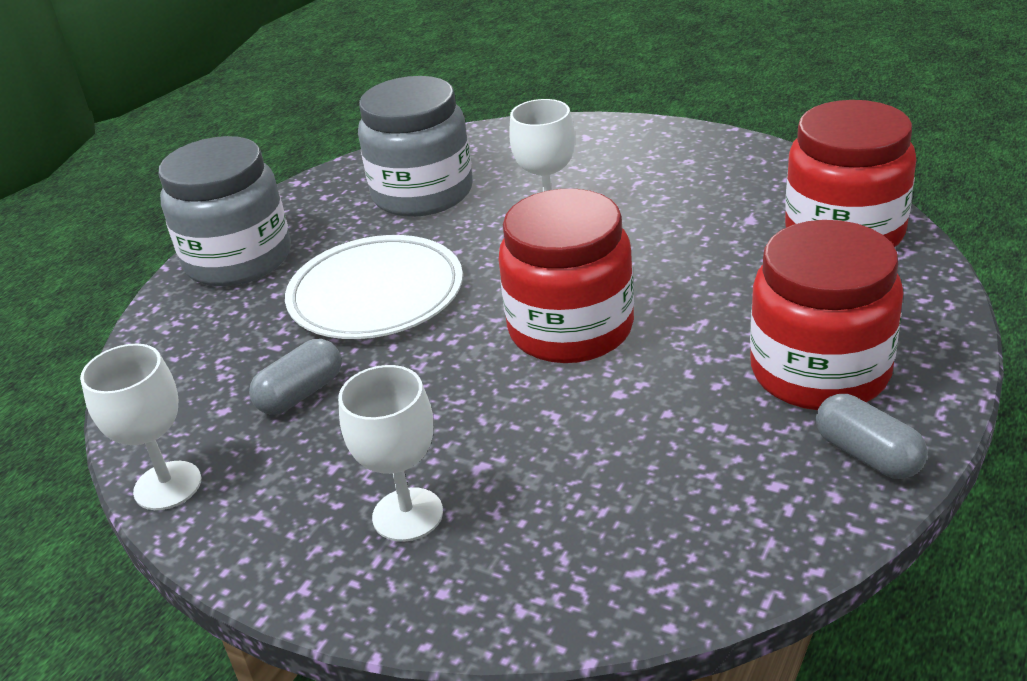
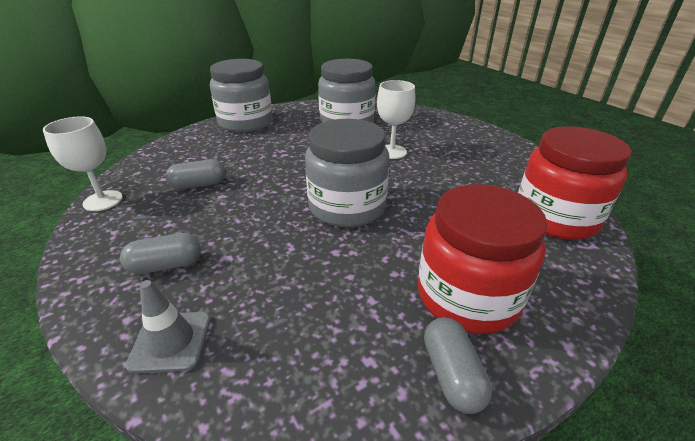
camera: 25 degrees right, 0 degrees up
white plate [285,235,463,339] -> none
white goblet [338,365,443,542] -> grey capsule [120,233,201,274]
red jar [499,189,634,363] -> grey jar [305,119,389,227]
none -> grey traffic cone [125,280,211,373]

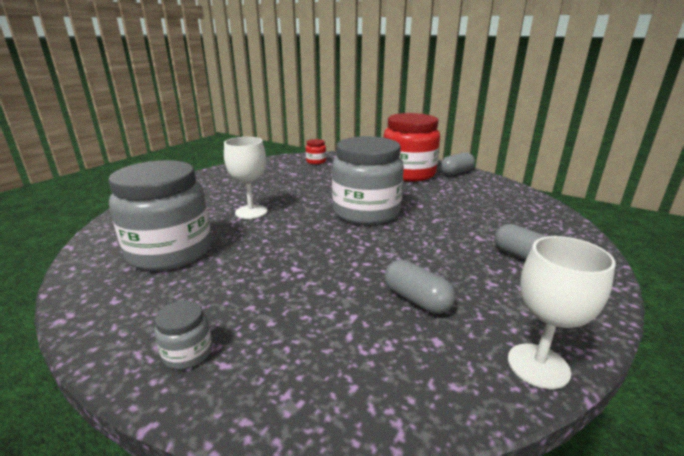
camera: 115 degrees left, 10 degrees down
grey traffic cone [125,280,211,373] -> none
grey jar [210,59,273,132] -> grey jar [154,301,212,369], size x0.41
red jar [518,126,631,240] -> red jar [306,139,326,164], size x0.41

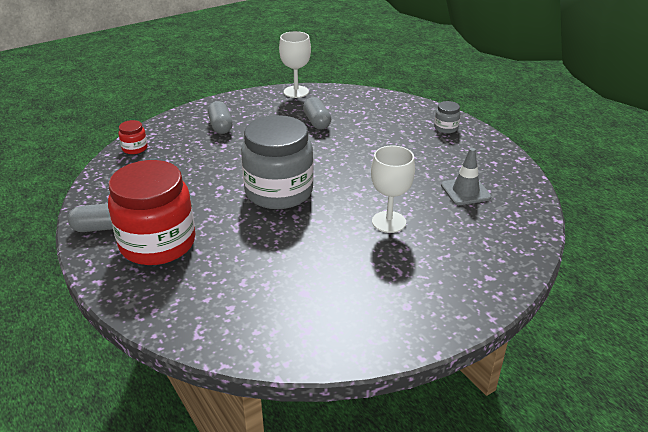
camera: 155 degrees left, 10 degrees up
grey jar [108,160,212,271] -> grey traffic cone [441,148,491,205]
red jar [306,139,326,164] -> red jar moved to [118,120,148,154]

